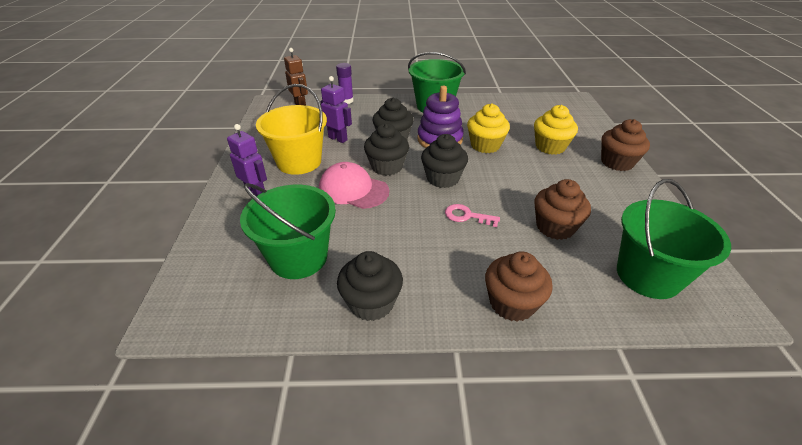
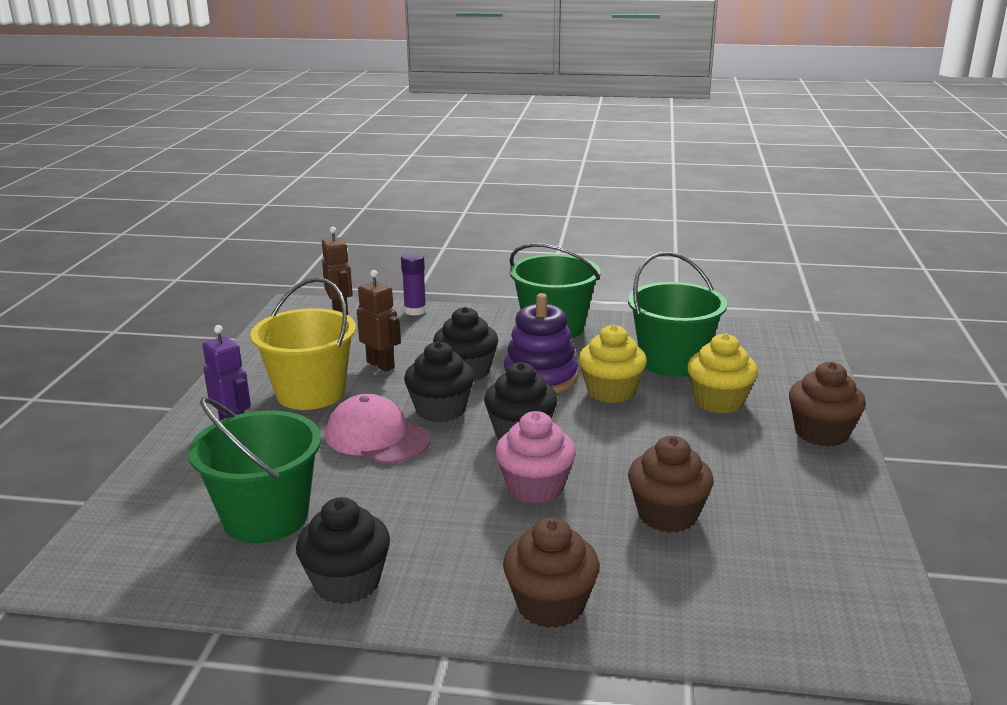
camera: 10 degrees right, 15 degrees down
purple robot [320,76,352,143] -> brown robot [357,270,401,372]
pink key [445,204,500,227] -> pink cupcake [495,411,576,504]
green bucket [617,179,731,299] -> green bucket moved to [628,252,727,377]

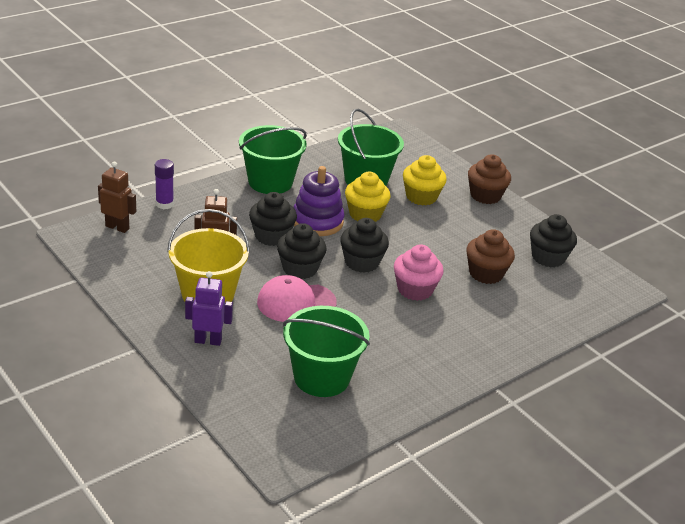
camera: 50 degrees left, 10 degrees up
black cupcake [296,497,390,604] -> black cupcake moved to [530,214,577,267]
brown cupcake [503,517,600,628] -> none

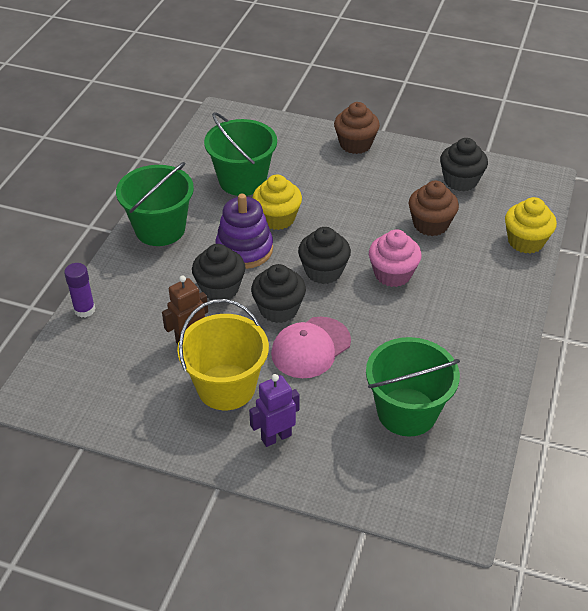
camera: 30 degrees left, 10 degrees up
brown robot [98,162,136,233] -> none
yellow cupcake [403,155,447,206] -> yellow cupcake moved to [505,197,557,253]

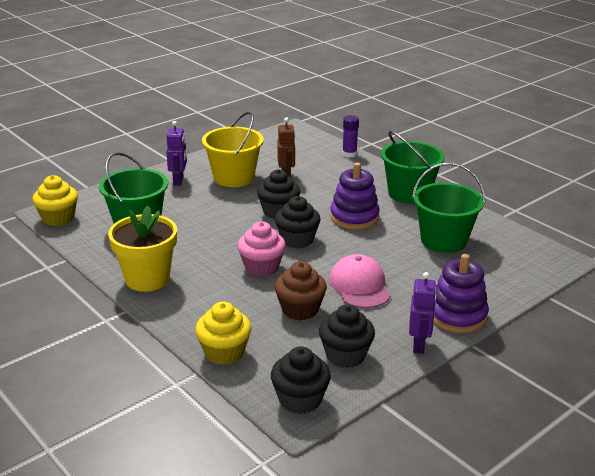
camera: 120 degrees right, 15 degrees down
black cupcake [192,244,246,300] -> black cupcake moved to [271,346,331,414]
yellow cupcake [253,175,302,230] -> yellow cupcake moved to [32,175,78,226]
pink cap [271,317,351,378] -> pink cap moved to [329,254,391,308]
brown cupcake [334,102,380,154] -> purple stacking toy [434,254,489,333]
none -> yellow flower pot [108,206,177,292]
none -> purple robot [409,272,437,354]

